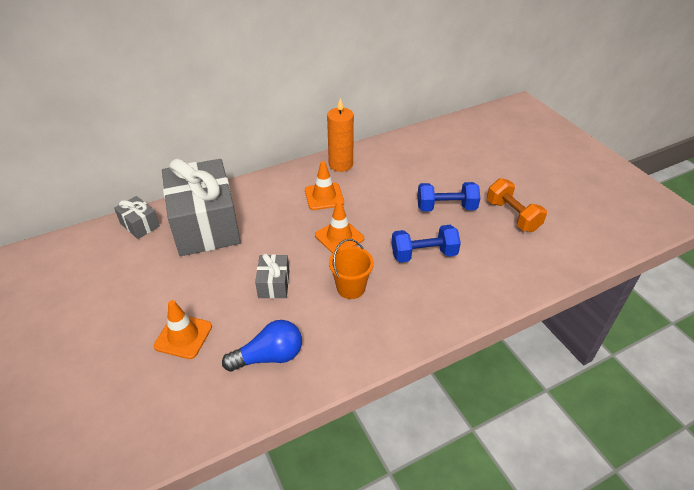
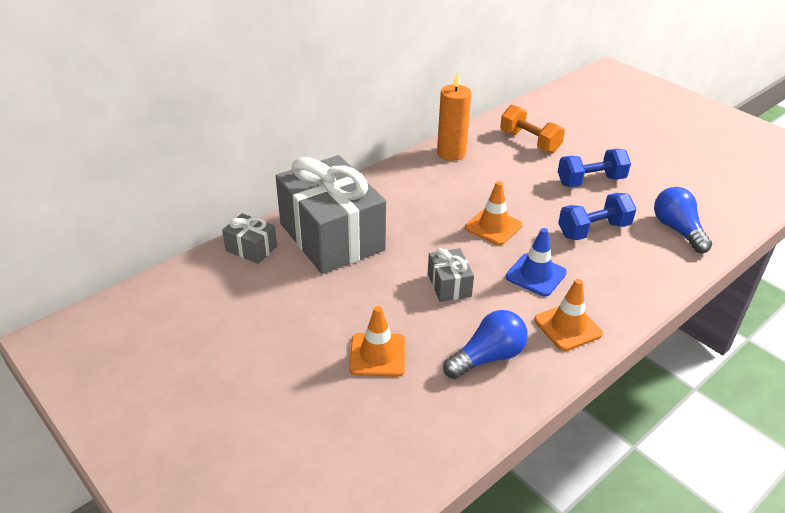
camera: 15 degrees left, 5 degrees down
orange traffic cone [305,161,344,210] -> orange traffic cone moved to [534,279,603,351]
orange bucket [329,239,374,299] -> blue traffic cone [506,228,567,296]
orange dumbbell [487,178,547,232] -> orange dumbbell moved to [500,105,565,153]
none -> blue light bulb [654,187,712,253]

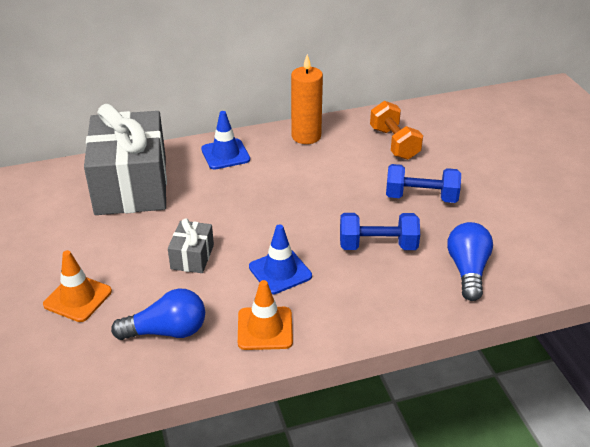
camera: 25 degrees right, 0 degrees up
grey gift [222,213,277,264] -> none
orange traffic cone [465,181,522,245] -> none
none -> blue traffic cone [201,111,250,169]

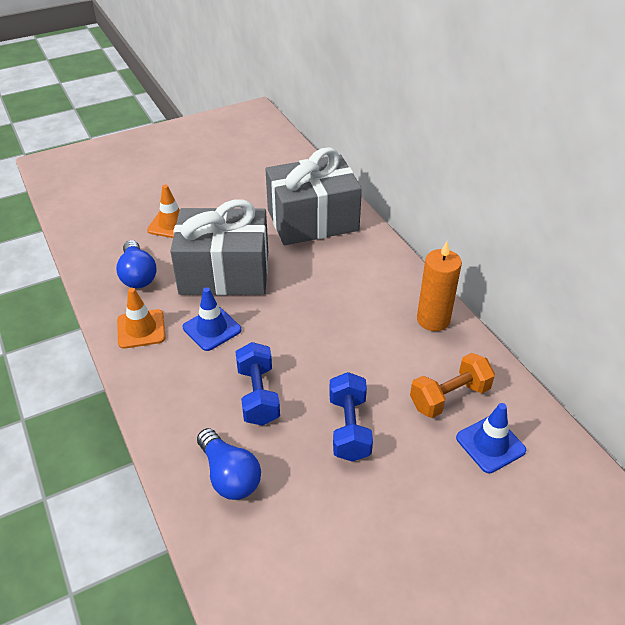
camera: 80 degrees right, 5 degrees up
grey gift [168,218,214,273] -> grey gift [170,199,268,295], size x2.30
blue traffic cone [201,111,250,169] -> blue traffic cone moved to [456,403,526,473]
blue light bulb [447,222,493,301] -> blue light bulb turned 60 degrees clockwise [197,428,261,500]

